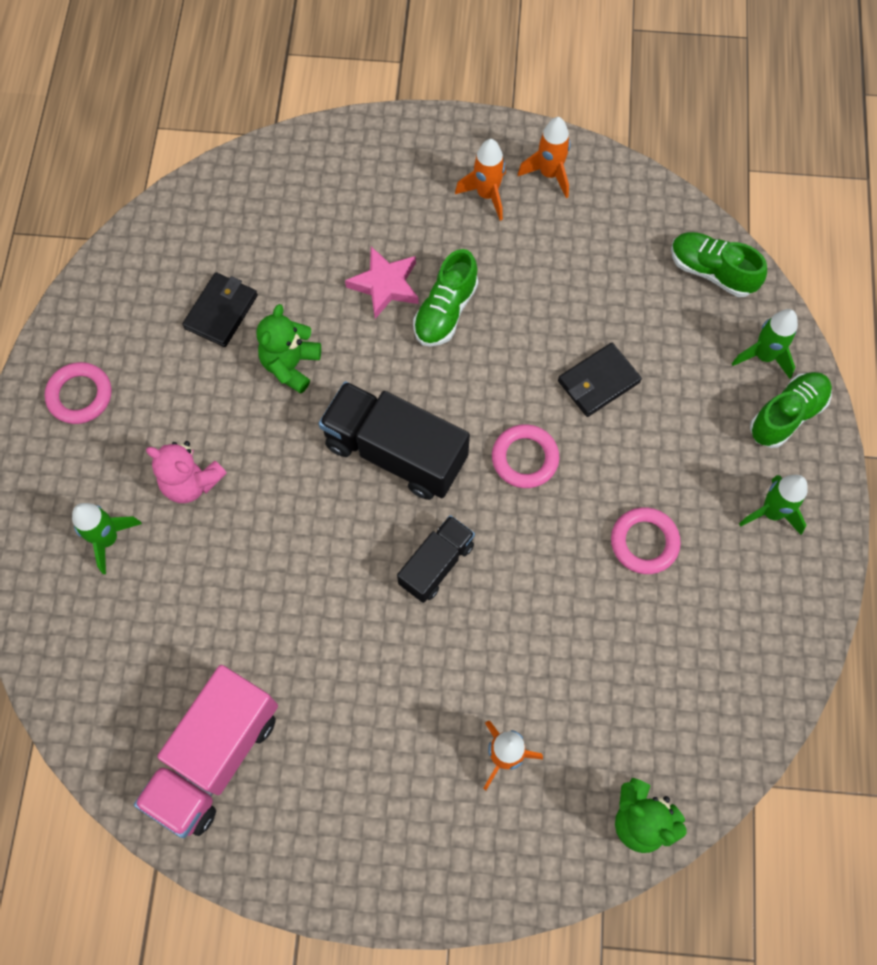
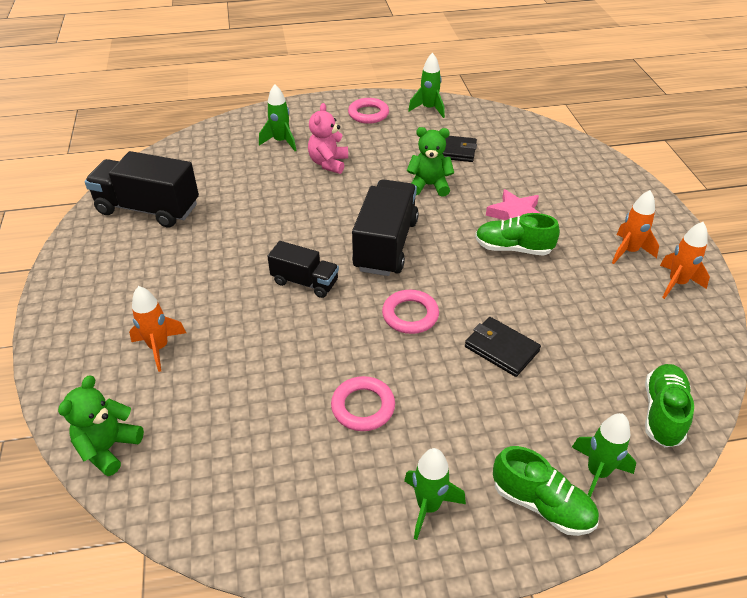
camera: 75 degrees right, 25 degrees down
pink truck [134,665,278,838] -> black truck [85,151,199,228]
none -> green rocket [408,53,445,118]

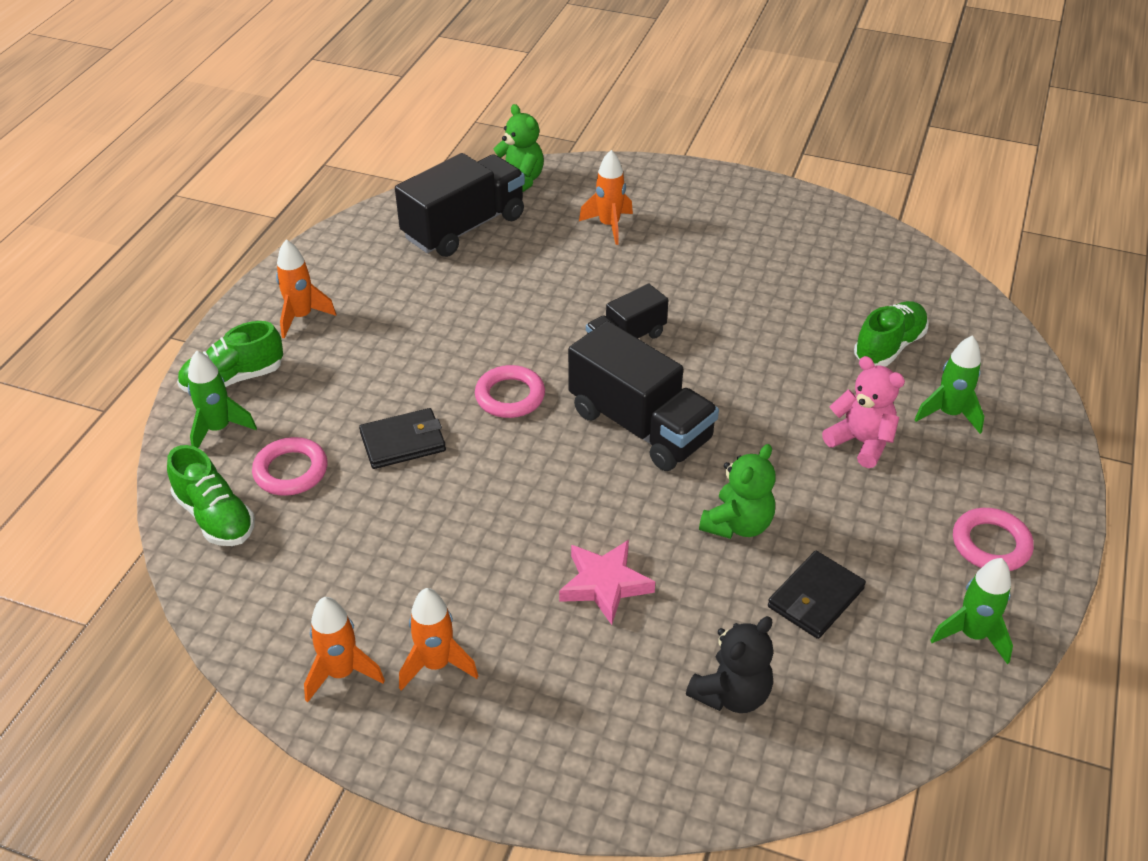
camera: 120 degrees right, 0 degrees up
black truck [85,151,199,228] -> black truck moved to [395,153,525,257]
pink ring [331,376,395,431] -> pink ring moved to [252,437,327,496]
green rocket [404,448,466,540] -> orange rocket [276,239,336,338]
green shoe [475,213,560,256] -> green shoe moved to [854,301,929,367]
none -> black teddy bear [686,616,773,713]

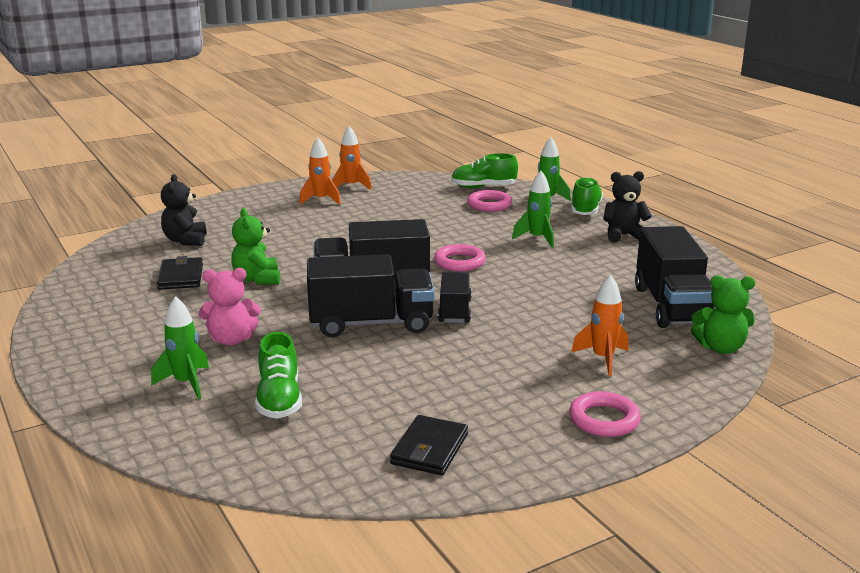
camera: 130 degrees right, 20 degrees down
orange rocket [276,239,336,338] -> black teddy bear [603,171,652,243]
black wallet [359,408,446,469] -> black wallet moved to [390,415,468,475]
pink star [559,540,655,625] -> none
green rocket [930,558,1013,664] -> green rocket moved to [512,171,554,248]
pink ring [953,508,1034,571] -> pink ring moved to [569,391,641,437]
none -> black truck [307,254,434,338]

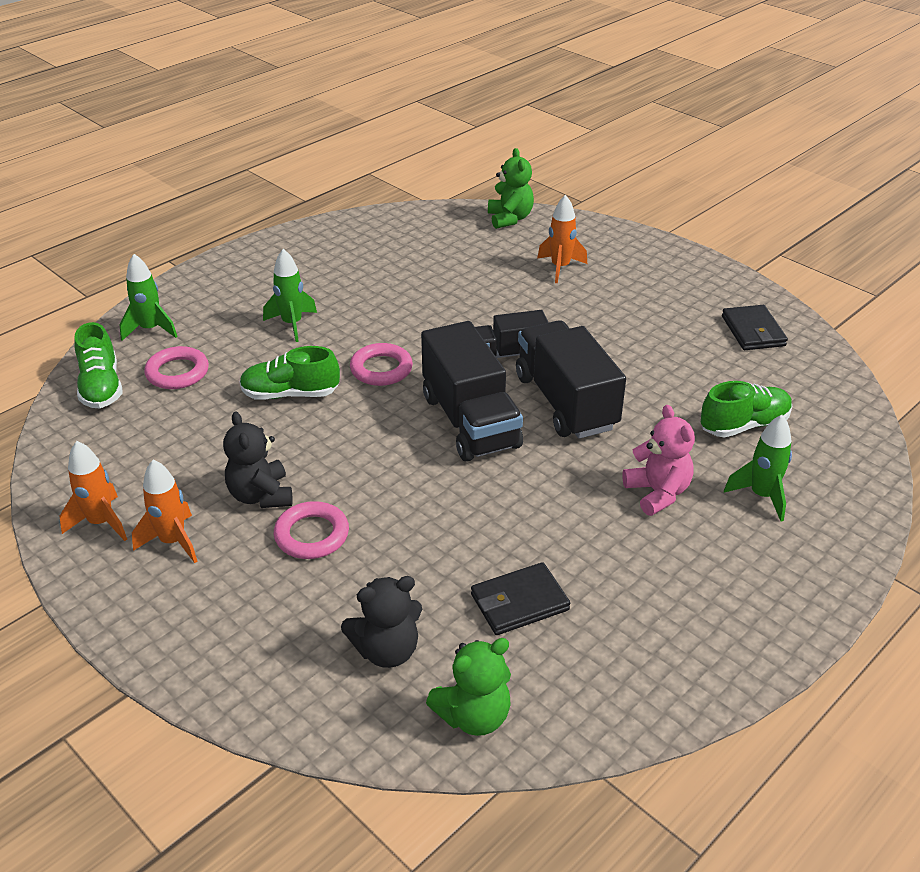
camera: 105 degrees left, 15 degrees up
green teddy bear [231,208,280,285] -> green teddy bear moved to [426,638,511,736]
black wallet [390,415,468,475] -> black wallet turned 75 degrees clockwise [722,305,788,350]
pink ring [569,391,641,437] -> pink ring moved to [274,501,349,559]
green shoe [571,177,603,215] -> green shoe moved to [239,346,340,400]
black teddy bear [603,171,652,243] -> black teddy bear moved to [223,411,293,508]
black truck [635,226,715,328] -> none

